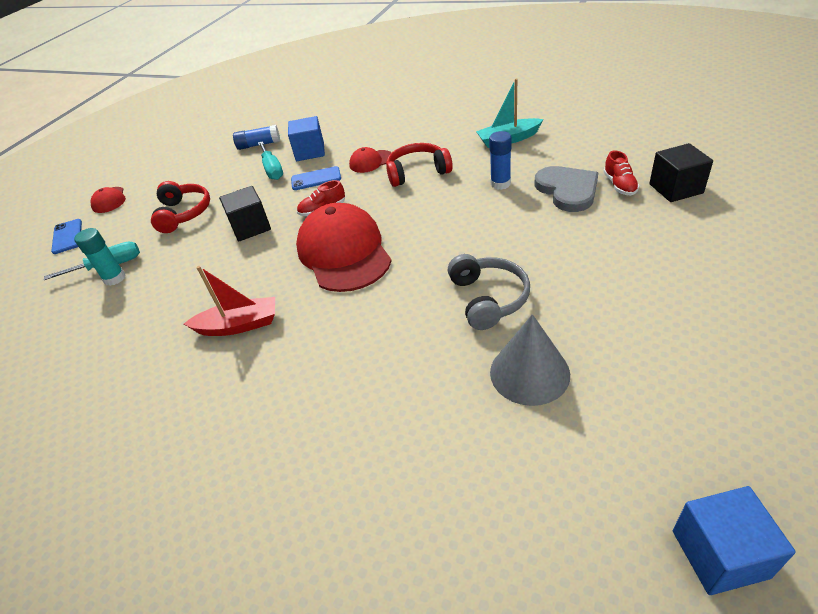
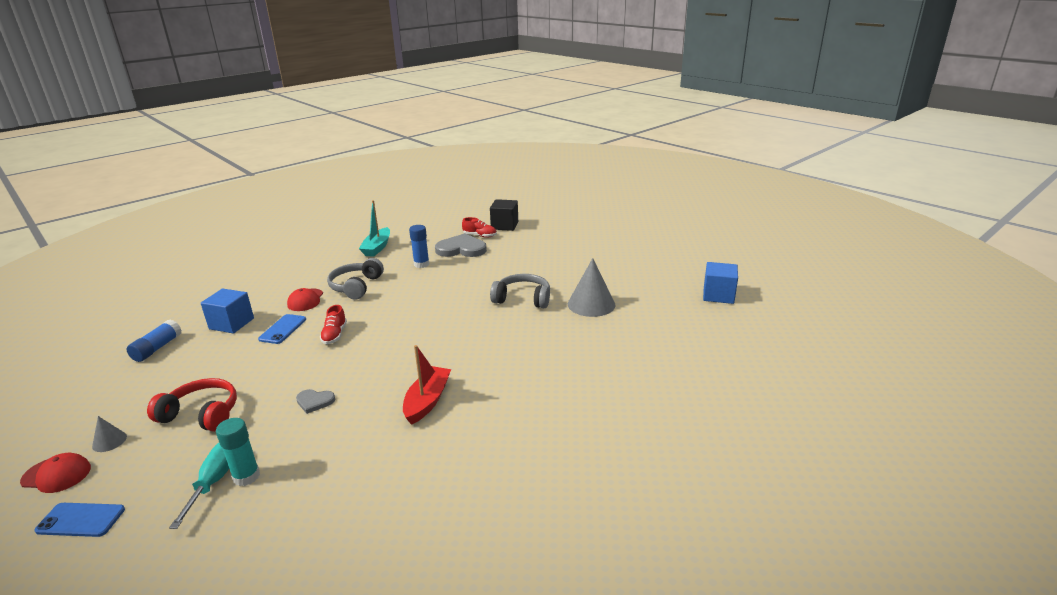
camera: 70 degrees left, 15 degrees down
black cube [219,186,271,241] -> none
turquoise screwdriver [258,141,283,180] -> none
red cap [296,203,392,292] -> none
red headphones [386,143,453,187] -> grey headphones [327,258,384,300]
none -> grey cone [92,416,127,452]
none -> grey heart [296,389,335,414]

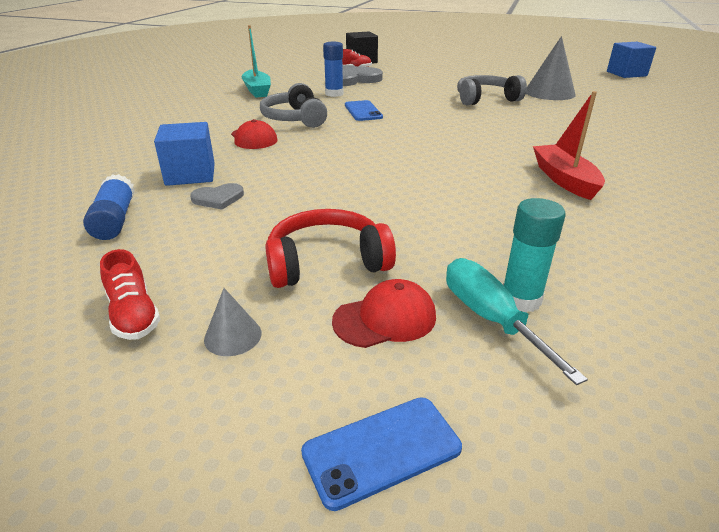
camera: 30 degrees left, 5 degrees up
red cap [20,453,91,493] -> red cap moved to [332,279,436,348]
blue phone [258,314,306,344] -> blue phone moved to [345,100,383,121]
grey heart [296,389,335,414] -> grey heart moved to [190,183,244,210]
red shoe [320,305,347,344] -> red shoe moved to [100,249,161,340]

